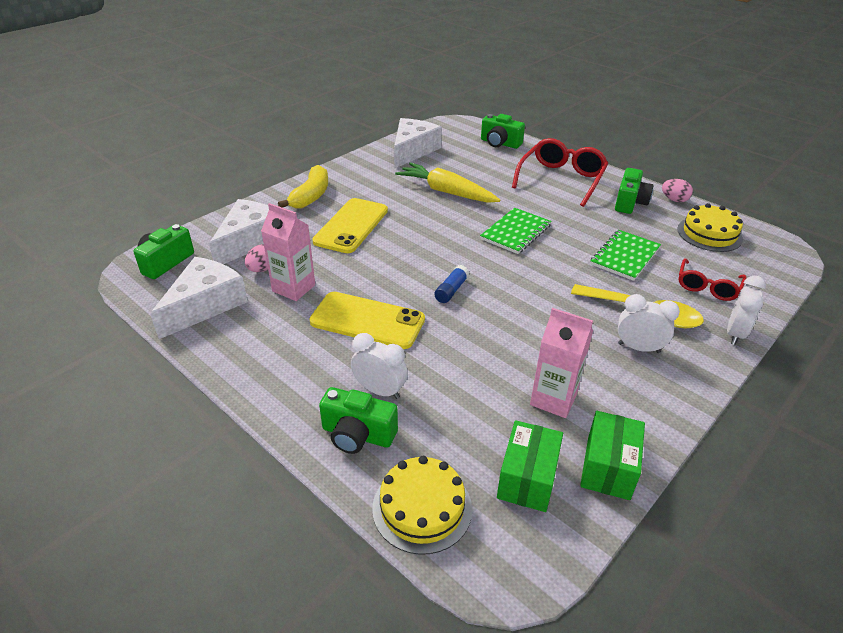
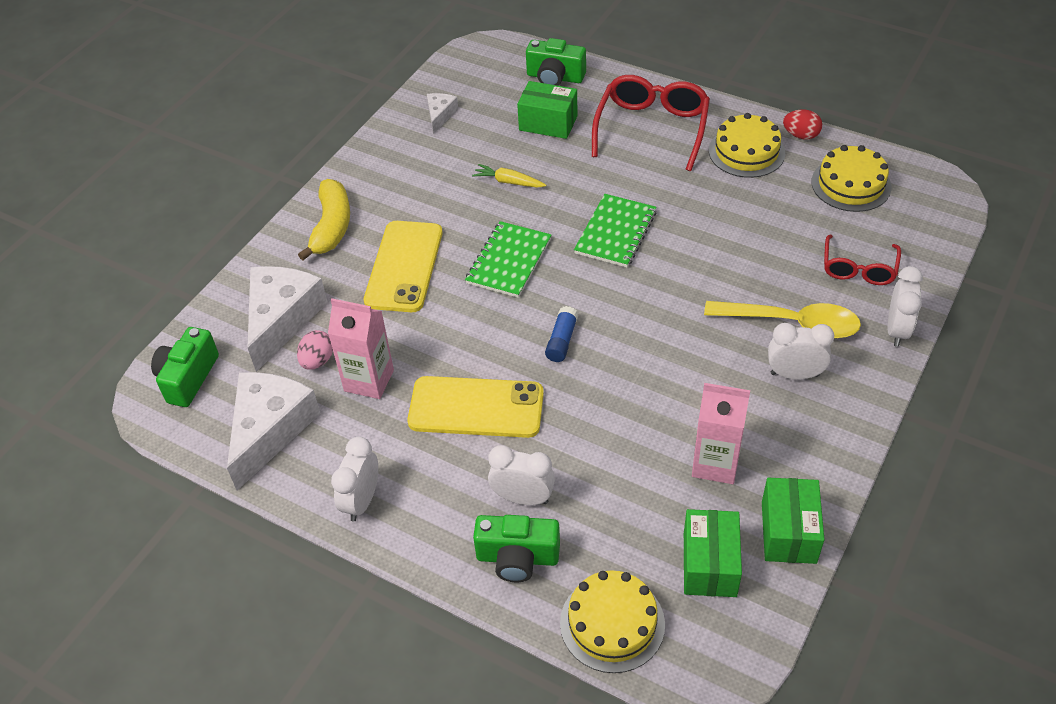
camera: 10 degrees left, 10 degrees up
white cheese [394,118,442,169] -> white cheese [427,93,458,134], size x0.49
yellow carrot [395,163,500,203] -> yellow carrot [472,164,546,188], size x0.50
green notebook [591,230,661,281] -> green notebook moved to [465,221,551,298]
green camera [615,168,654,214] -> yellow cake [709,113,785,178]
pink egg [662,179,693,202] -> red egg [783,109,822,139]
none -> white clock [331,436,378,522]
none -> green box [517,81,577,139]

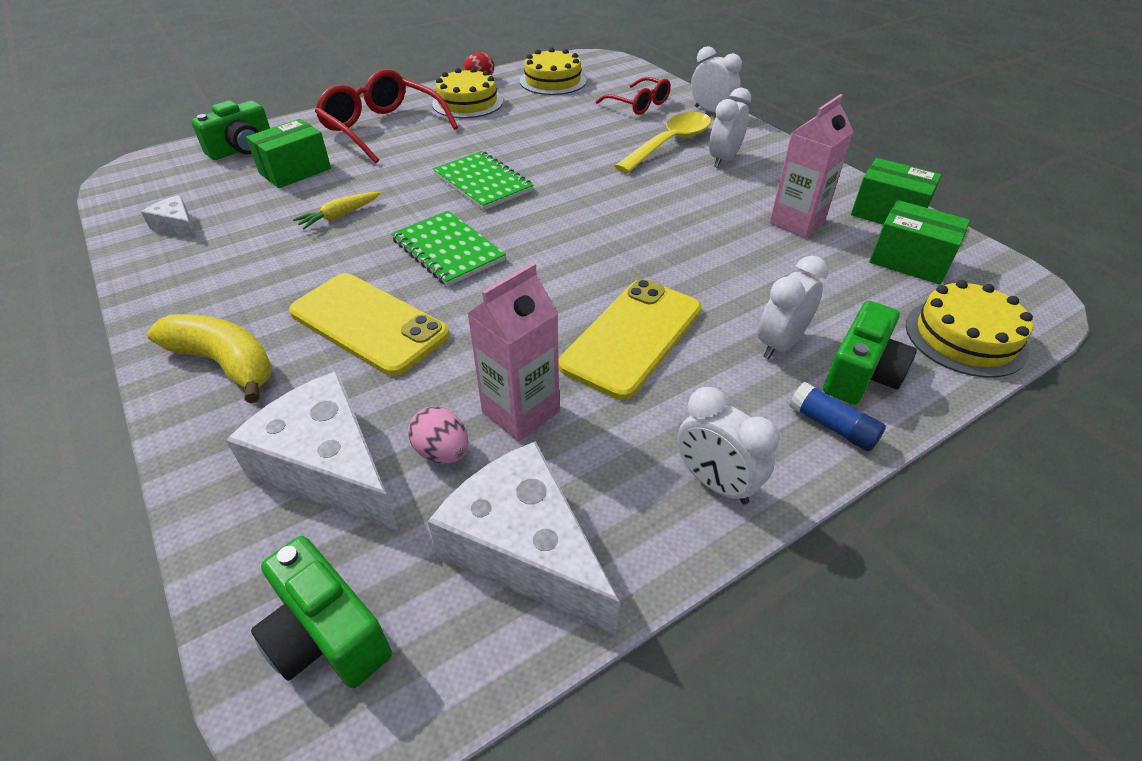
camera: 65 degrees left, 5 degrees down
blue glue stick [545,306,578,362] -> blue glue stick moved to [789,382,886,452]

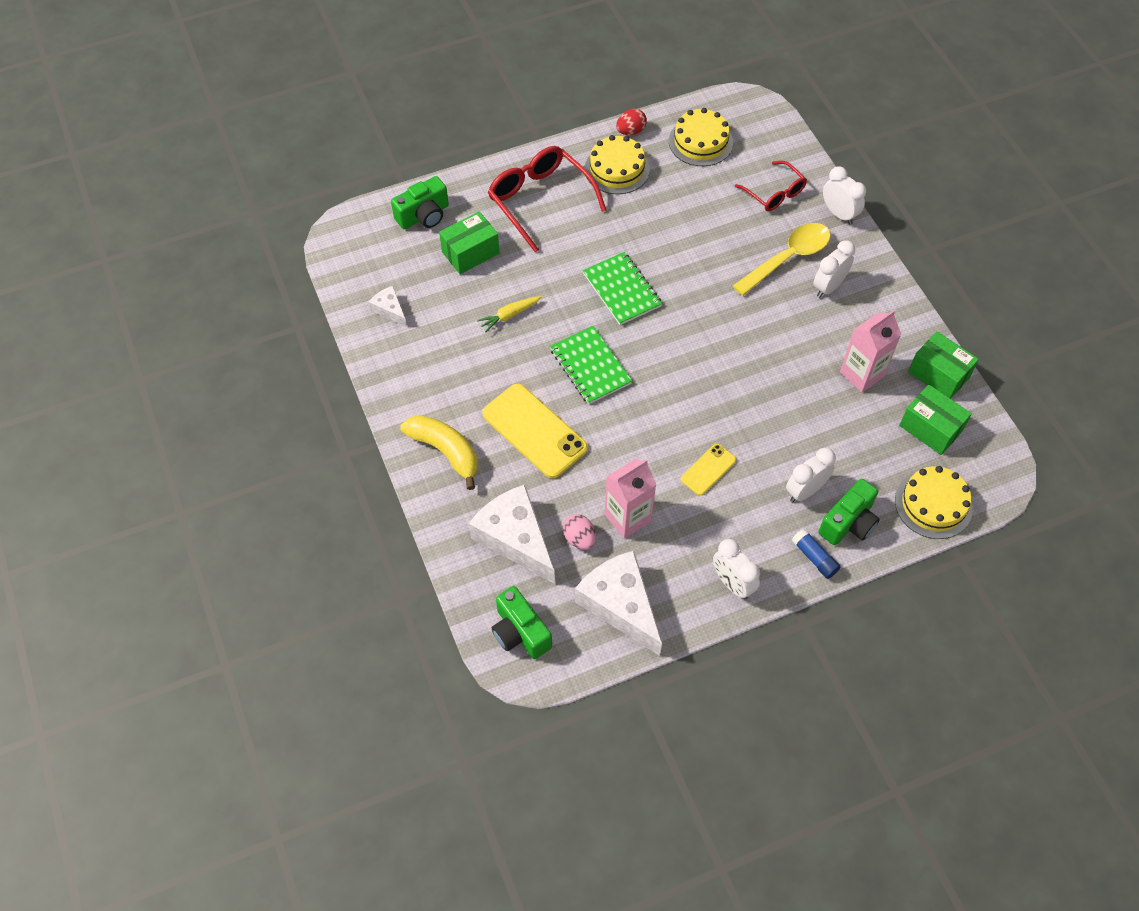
camera: 10 degrees right, 15 degrees up
yellow phone [558,279,702,400] -> yellow phone [681,444,736,496], size x0.53

